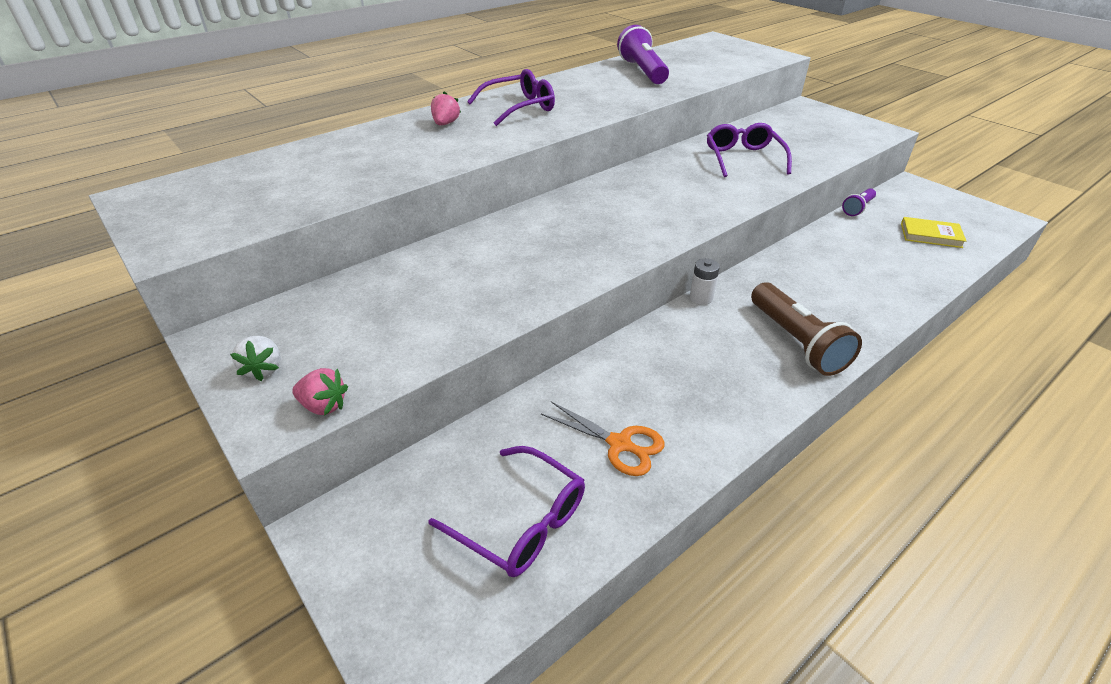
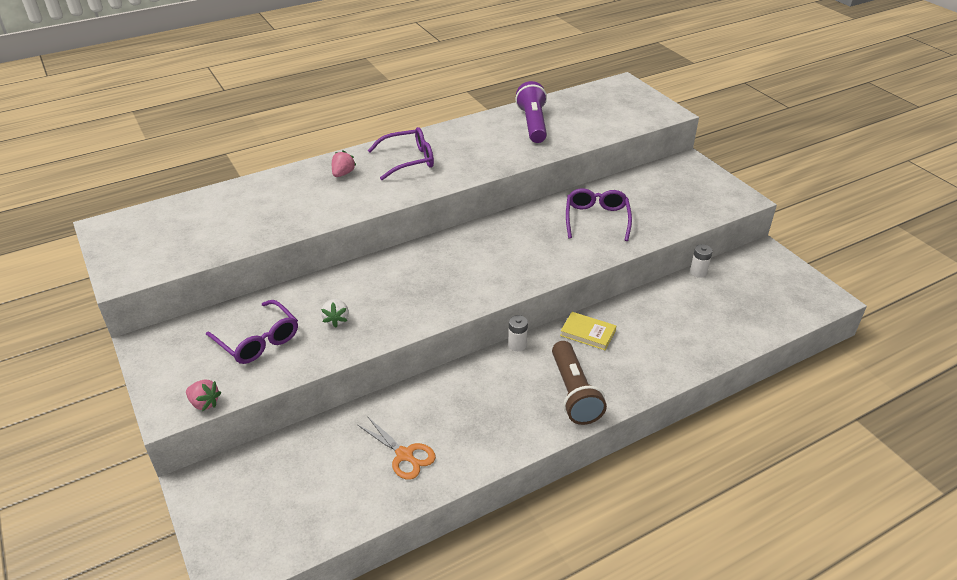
camera: 10 degrees right, 0 degrees up
white strawberry [230,336,281,381] -> white strawberry moved to [321,299,349,327]
purple glasses [428,446,585,577] -> purple glasses moved to [206,300,298,364]
purple flashlight [842,188,876,216] -> white battery [690,244,712,278]
yellow book [901,217,966,248] -> yellow book moved to [560,312,616,350]

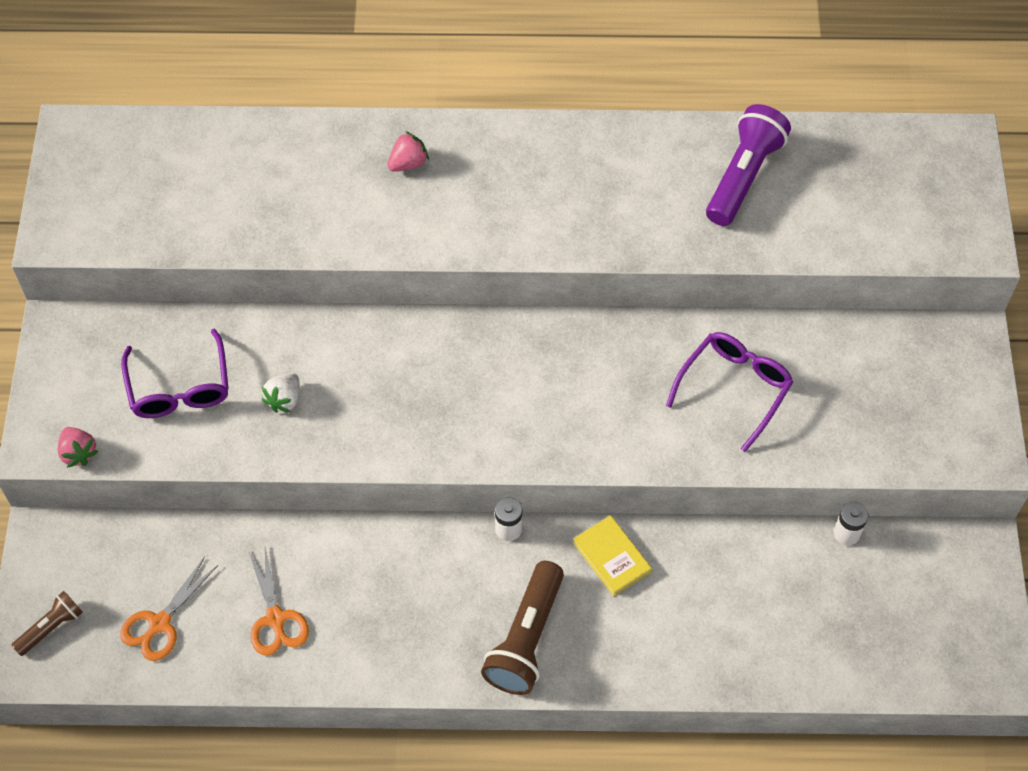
camera: 30 degrees right, 20 degrees up
purple glasses [368,127,434,180] -> none
none -> brown flashlight [11,591,83,656]
none -> orange scissors [120,557,218,661]

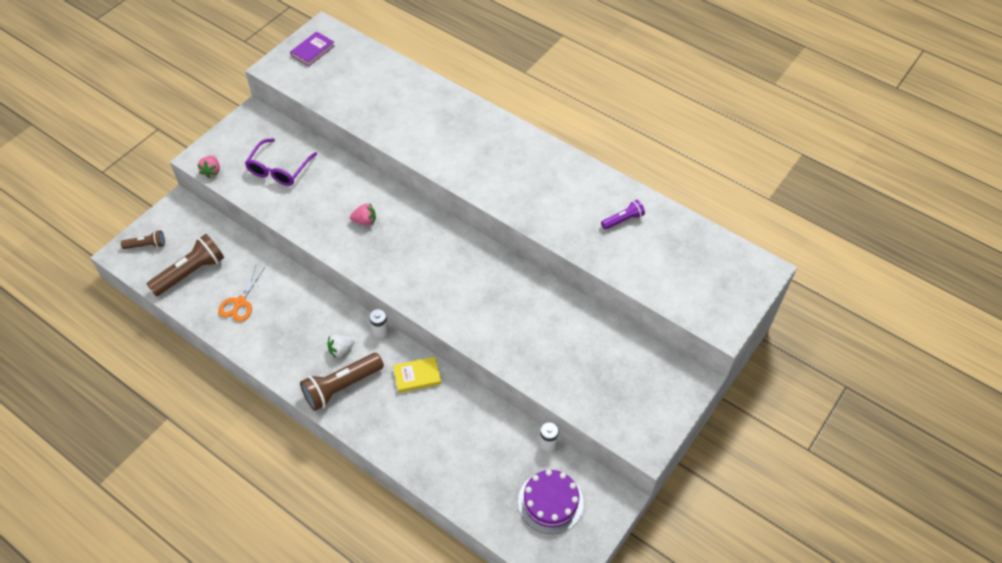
camera: 35 degrees right, 5 degrees down
orange scissors [120,557,218,661] -> brown flashlight [147,234,224,296]
white strawberry [261,373,300,413] -> white strawberry moved to [327,334,355,358]
pink strawberry [387,131,429,172] -> pink strawberry moved to [350,203,376,226]
yellow book [573,515,652,596] -> yellow book turned 75 degrees clockwise [393,357,441,393]
purple glasses [666,332,793,452] -> none
purple flashlight [706,104,791,226] -> purple flashlight [601,200,645,230], size x0.55
none -> purple book [290,31,335,66]
none -> purple cake [518,469,584,534]

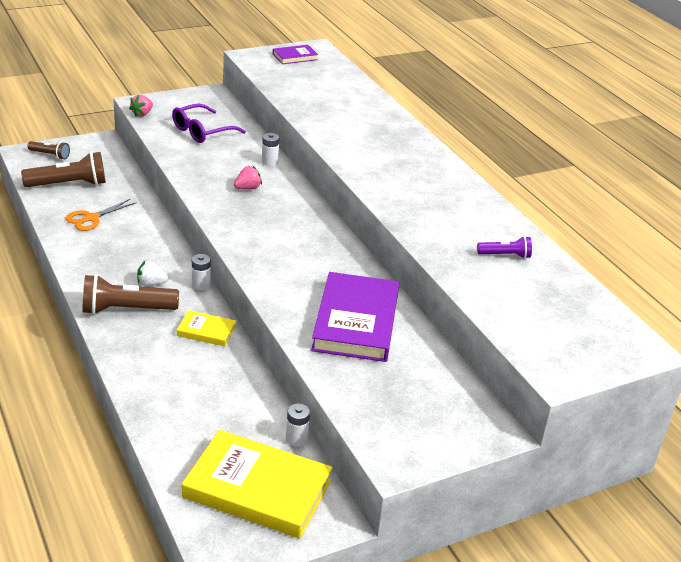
camera: 25 degrees right, 20 degrees down
pink strawberry [350,203,376,226] -> pink strawberry turned 60 degrees counterclockwise [234,166,262,190]
purple cake [518,469,584,534] -> yellow book [182,430,333,539]
none -> white battery [262,133,279,166]
none -> purple book [311,272,399,362]

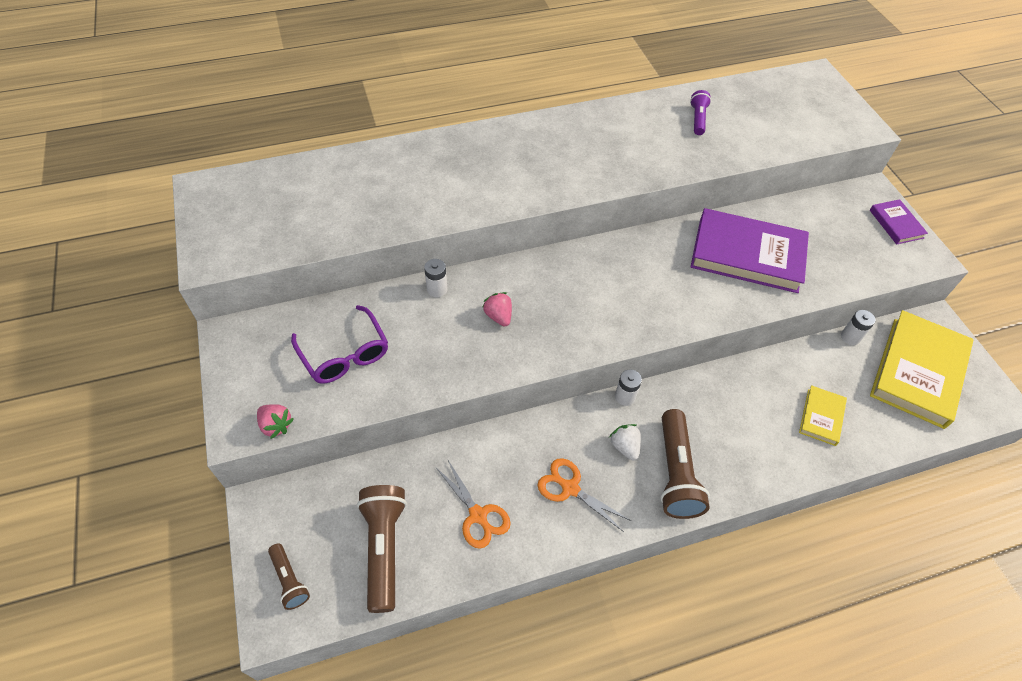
camera: 80 degrees left, 20 degrees up
brown flashlight [28,141,70,160] -> brown flashlight turned 120 degrees clockwise [268,543,310,610]
white strawberry [137,261,168,287] -> white strawberry turned 150 degrees clockwise [609,424,641,460]
yellow book [177,310,236,346] -> yellow book moved to [799,385,847,446]
purple book [273,45,318,64] -> purple book moved to [870,199,928,244]
none -> orange scissors [538,458,631,532]

